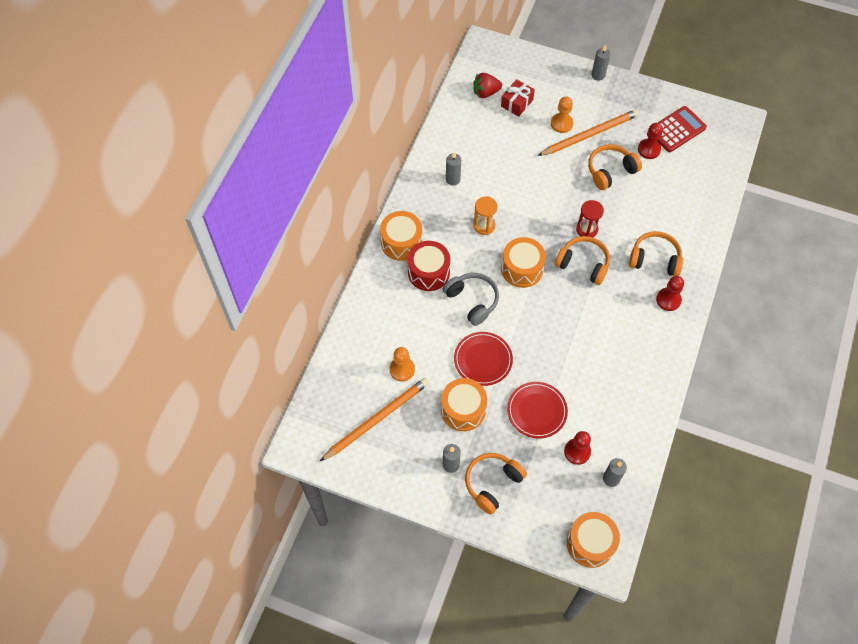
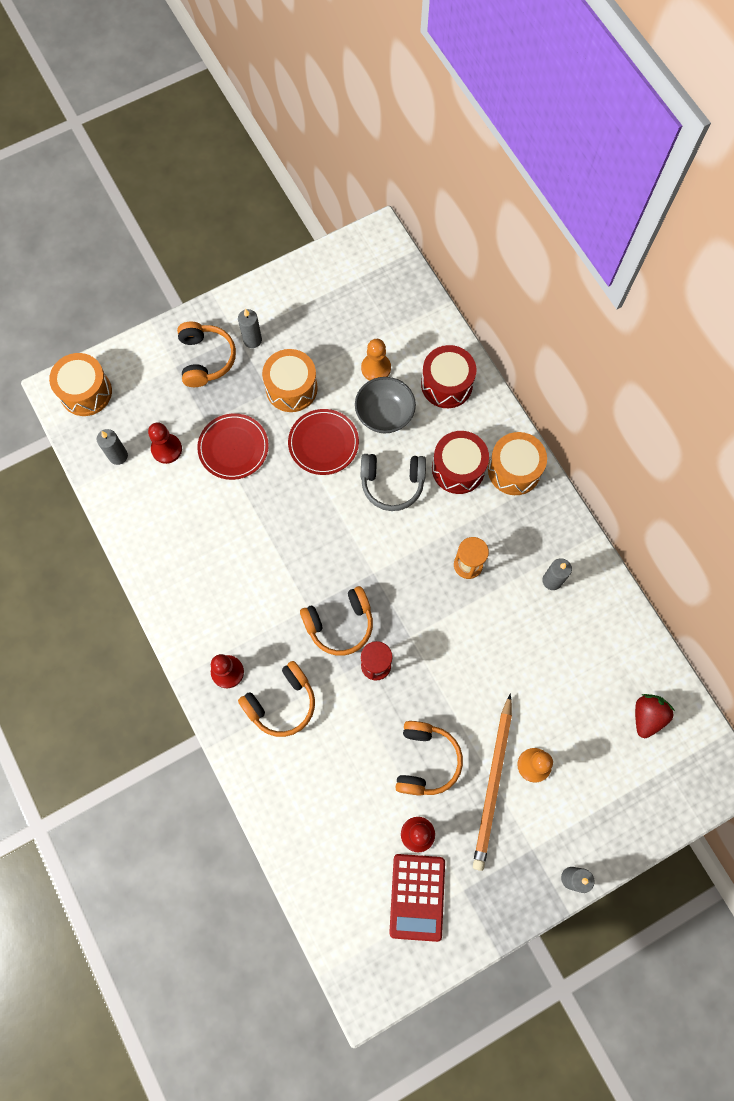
camera: 130 degrees right, 10 degrees up
orange pencil [320,378,429,461] -> none
red gift [501,79,535,117] -> none
orange drum [501,237,546,288] -> none
none -> grey bowl [355,377,416,434]
none -> red drum [421,345,476,408]

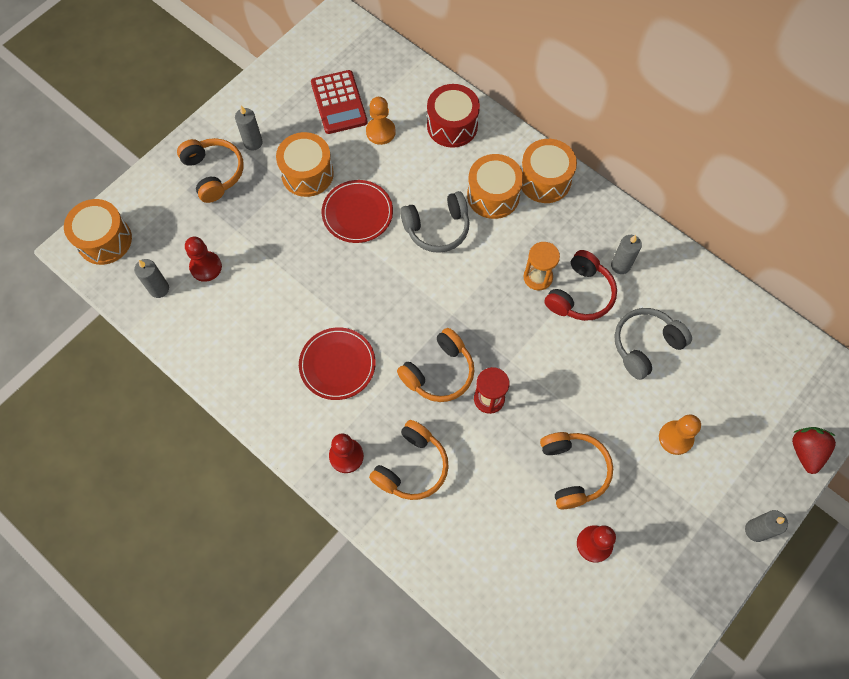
camera: 20 degrees left, 5 degrees down
red plate [197,413,269,480] -> red plate moved to [299,327,376,400]
grey bowl [355,377,416,434] -> none
red calculator [389,854,445,942] -> red calculator moved to [311,70,368,134]
red drum [432,431,489,494] -> orange drum [467,154,523,219]
orange pencil [473,694,512,871] -> none
red strawberry [635,694,675,738] -> red strawberry moved to [792,427,836,474]
none -> red headphones [544,250,617,321]
none -> grey headphones [614,308,692,380]

